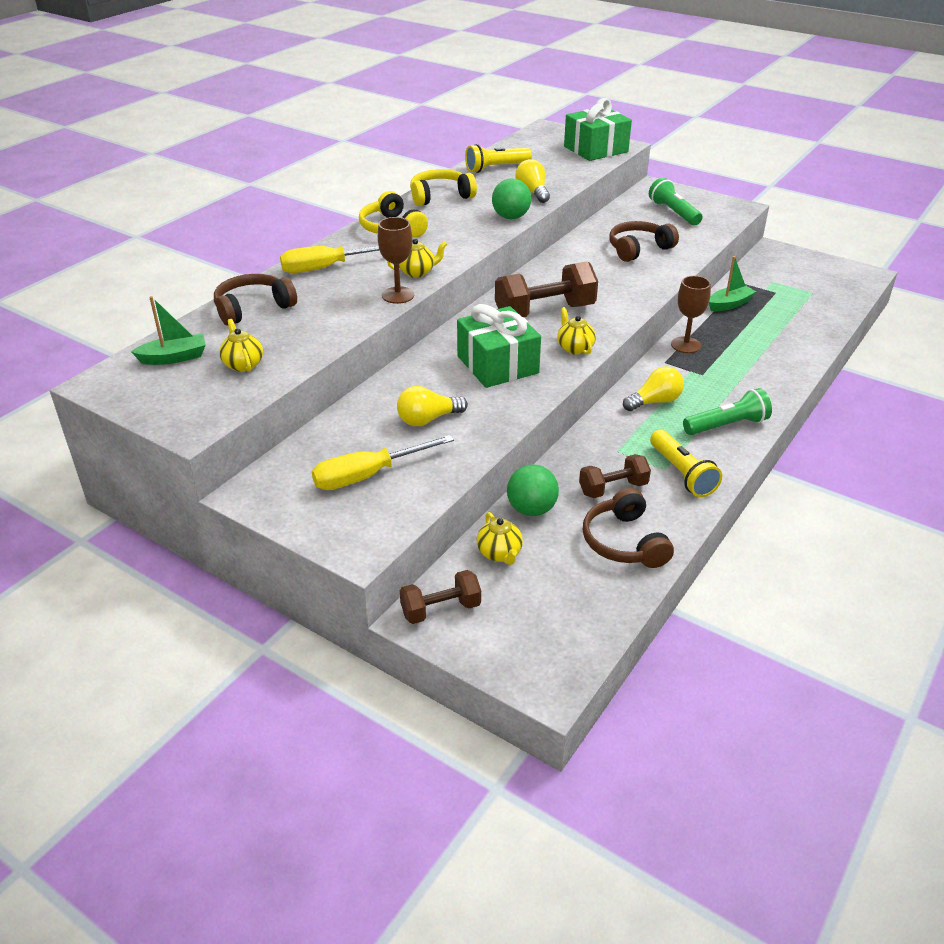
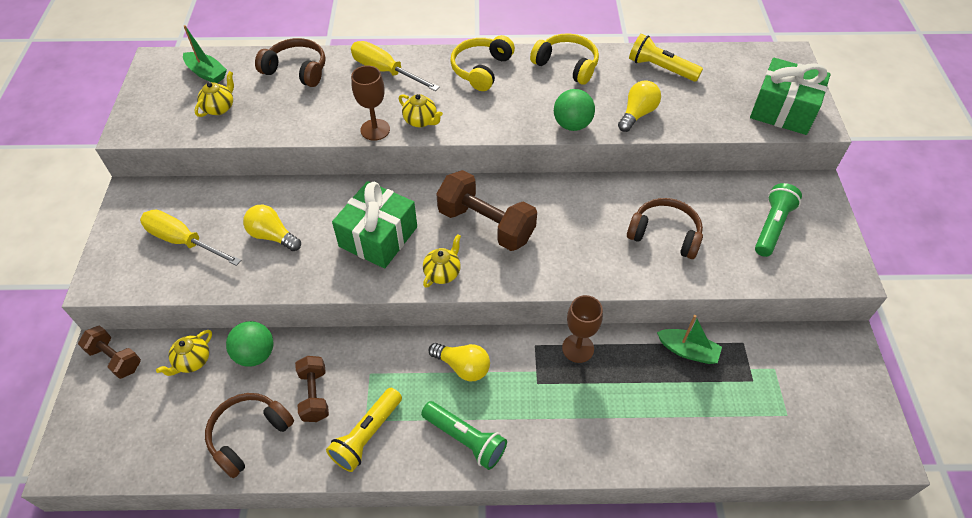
camera: 55 degrees right, 15 degrees up
brown dumbbell [579,454,651,498] -> brown dumbbell turned 45 degrees clockwise [295,356,329,422]

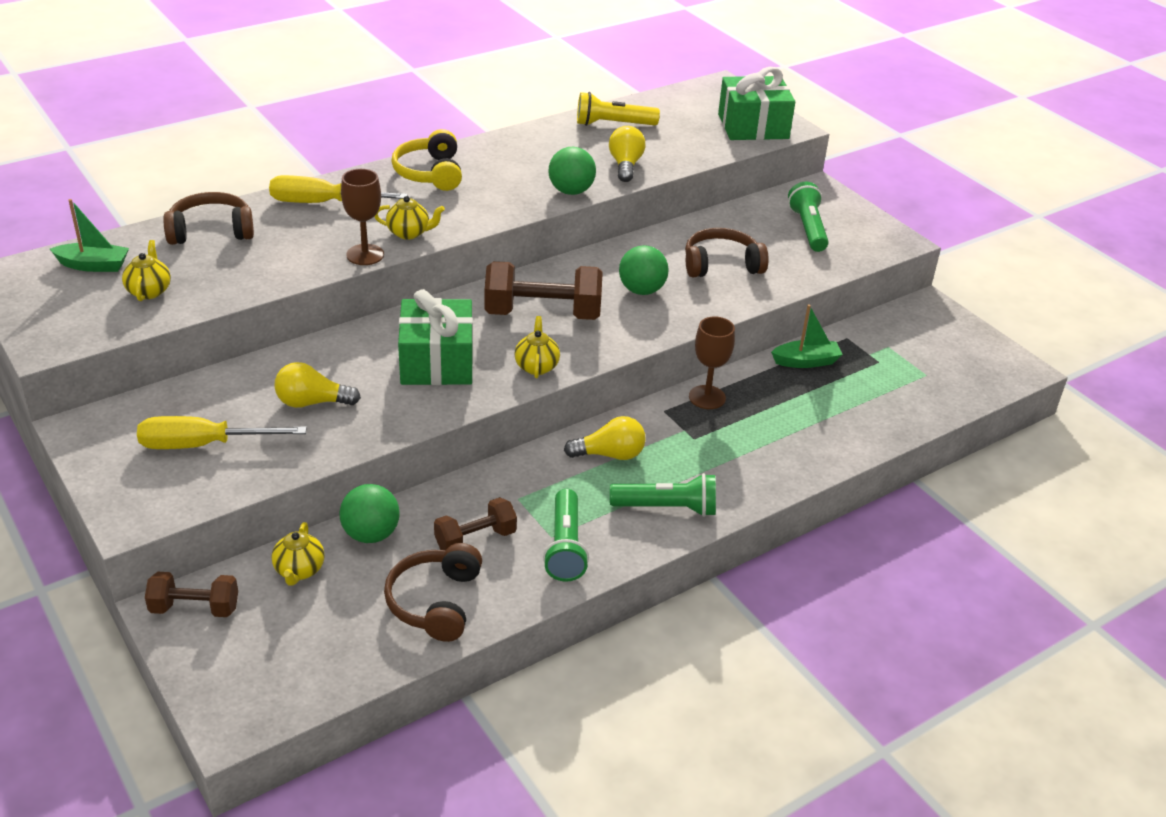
camera: 35 degrees left, 15 degrees down
brown dumbbell [295,356,329,422] -> brown dumbbell turned 75 degrees counterclockwise [434,497,517,551]
yellow flashlight [326,388,402,472] -> green flashlight [543,489,589,582]
yellow headphones [530,33,599,85] -> none
none -> green ball [619,245,669,295]

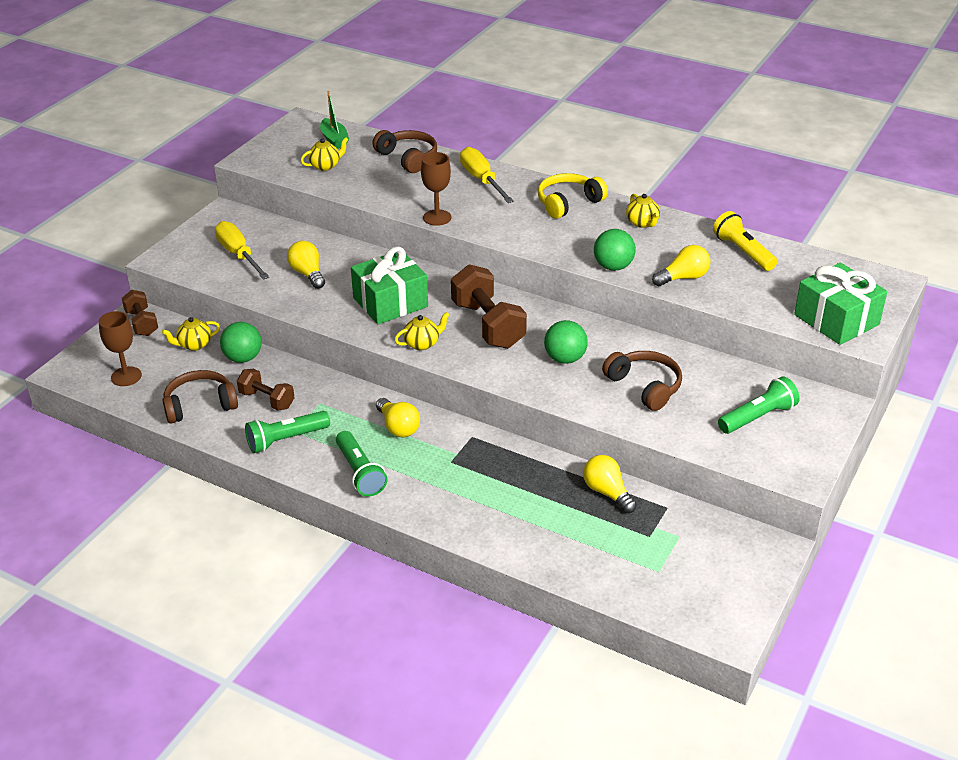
camera: 65 degrees right, 0 degrees up
yellow teapot [374,196,445,240] -> yellow teapot moved to [626,194,660,228]
brown goblet [689,316,735,409] -> brown goblet moved to [99,311,142,386]
green boat [771,304,843,368] -> yellow light bulb [583,455,637,513]

